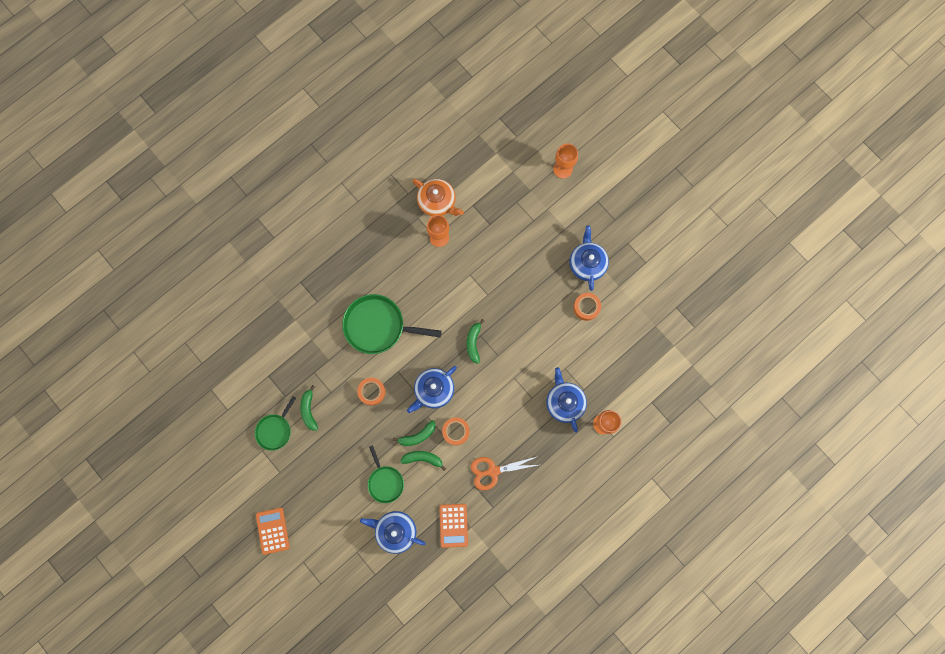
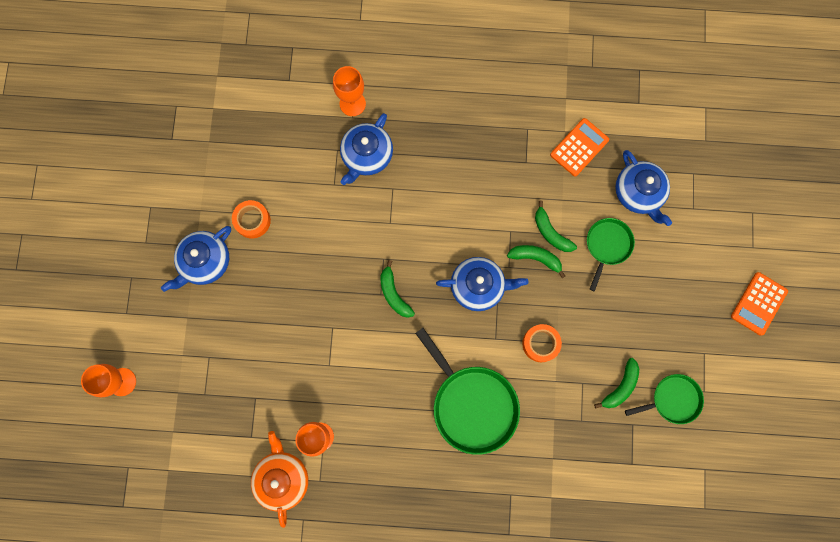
camera: 135 degrees left, 0 degrees up
orange tape [442,417,470,445] -> none
green banana [467,319,484,364] -> green banana turned 105 degrees clockwise [381,260,415,318]
orange scissors [471,457,538,490] -> none

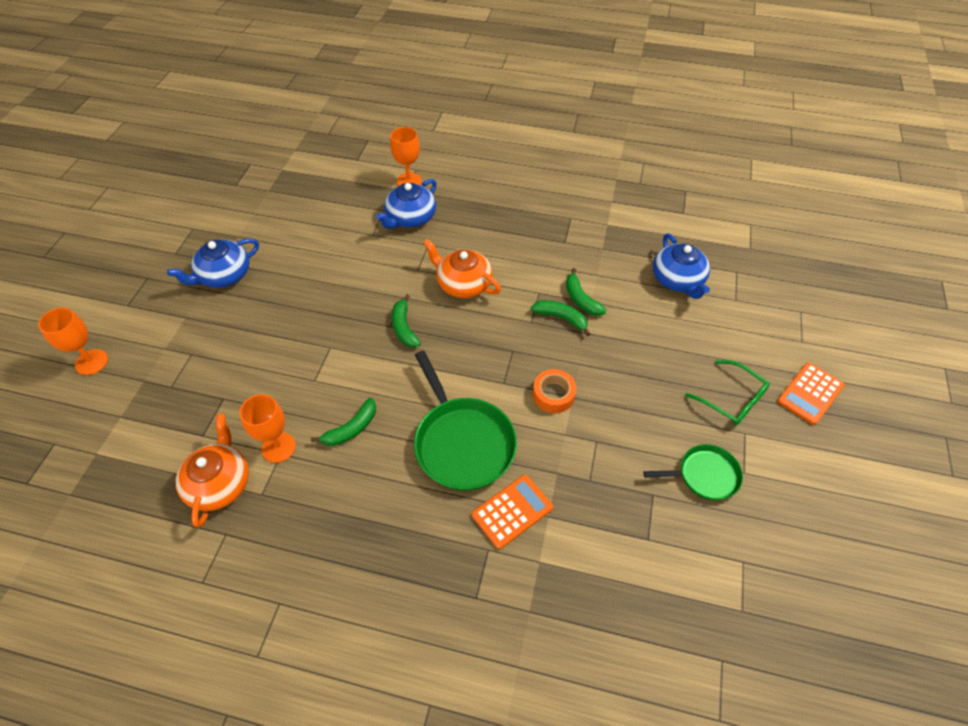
camera: 10 degrees right, 25 degrees down
orange tape [232,200,271,238] -> none
blue teapot [436,257,528,311] -> none
orange calculator [550,118,609,177] -> orange calculator moved to [472,475,553,549]
green pan [587,218,635,291] -> none
green banana [594,358,639,408] -> green banana moved to [311,398,376,446]
none -> orange teapot [423,239,501,298]
none -> green glasses [685,360,770,426]

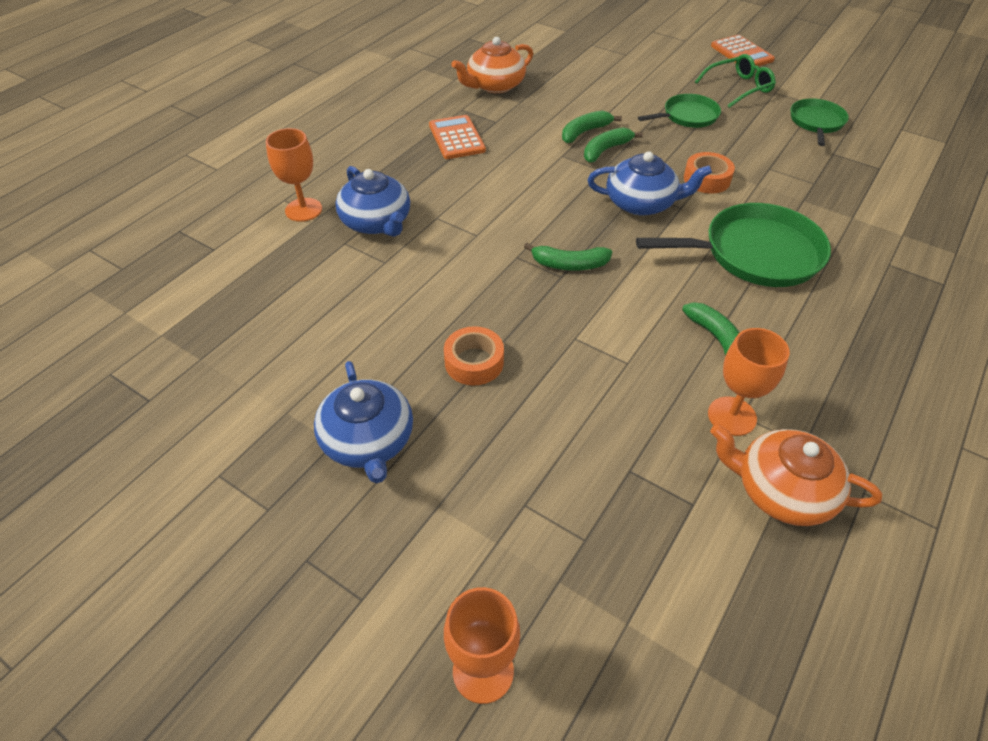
camera: 70 degrees left, 5 degrees down
orange teapot [423,239,501,298] -> orange teapot moved to [451,37,533,93]
orange calculator [472,475,553,549] -> orange calculator moved to [429,115,486,159]
green banana [566,268,607,316] -> green banana turned 150 degrees clockwise [562,111,622,143]
blue teapot [653,233,710,299] -> blue teapot moved to [588,151,712,215]
none -> orange tape [444,326,504,385]
none -> green pan [638,94,721,128]

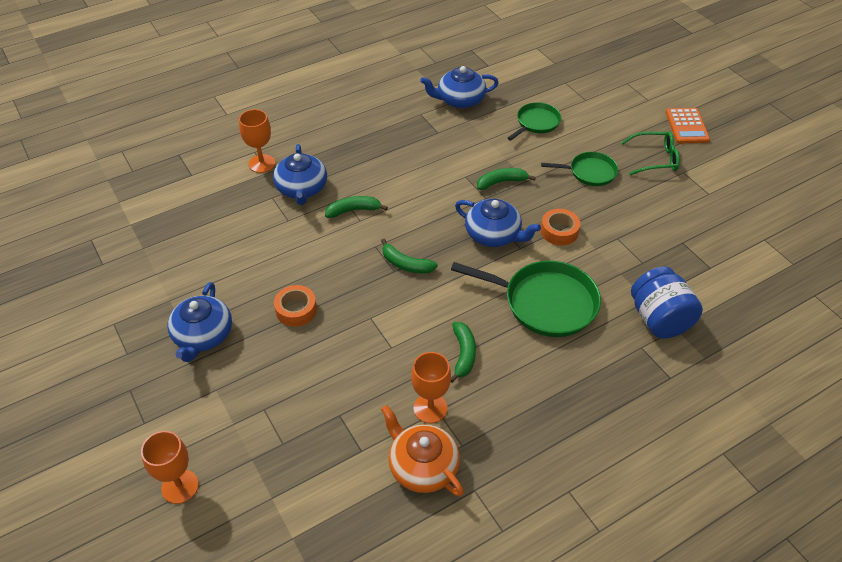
camera: 25 degrees right, 0 degrees up
orange calculator [429,115,486,159] -> none
orange teapot [451,37,533,93] -> blue teapot [420,66,499,108]
green banana [562,111,622,143] -> green banana moved to [325,196,388,218]
green pan [791,99,849,146] -> green pan moved to [508,102,561,141]
none -> blue jar [631,266,703,338]

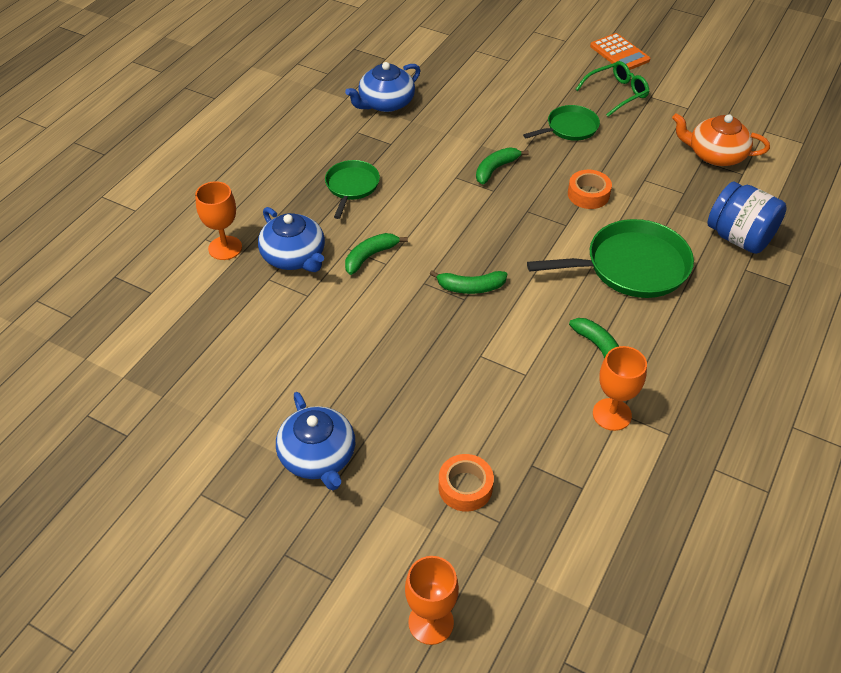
camera: 30 degrees left, 0 degrees up
orange tape [274,285,317,327] -> orange tape moved to [438,454,494,512]
orange teapot [381,405,464,497] -> orange teapot moved to [672,113,770,166]
blue teapot [455,199,541,247] -> none
green pan [508,102,561,141] -> green pan moved to [325,160,380,219]

